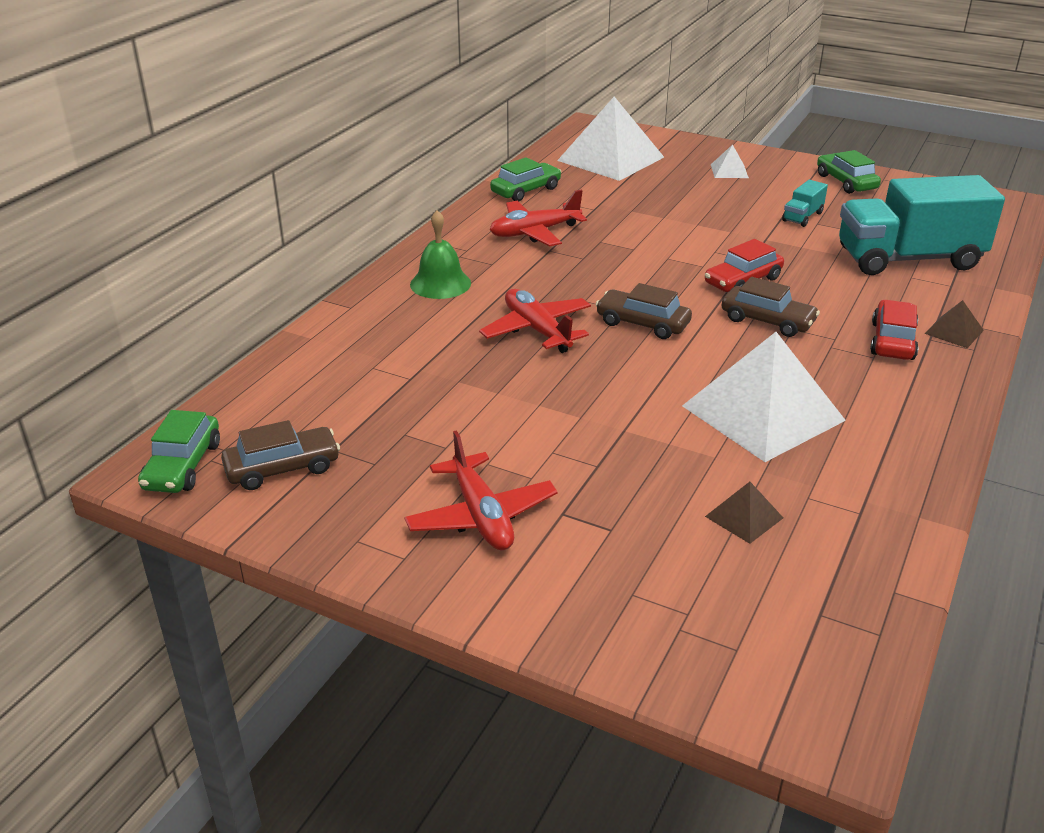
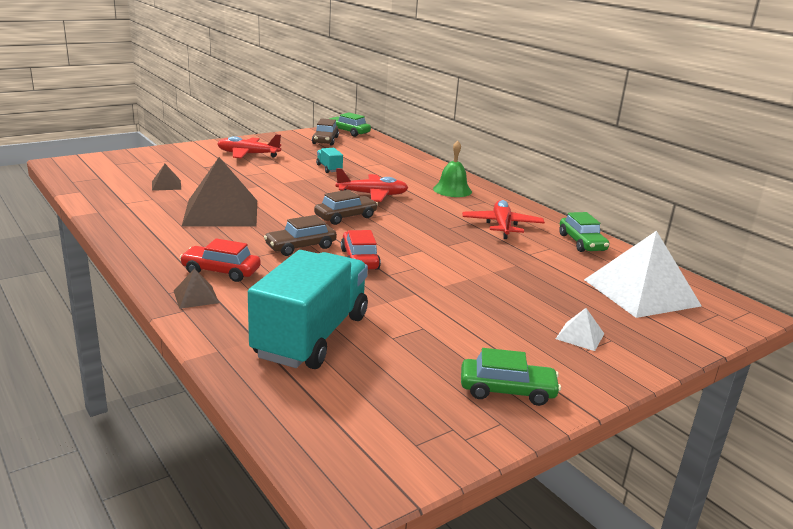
camera: 115 degrees right, 10 degrees down
white pyramid [682,332,846,462] -> brown pyramid [181,157,257,227]
turquoise truck [782,180,828,227] -> turquoise truck moved to [316,148,343,173]
red car [870,300,919,360] -> red car turned 150 degrees clockwise [180,238,261,282]

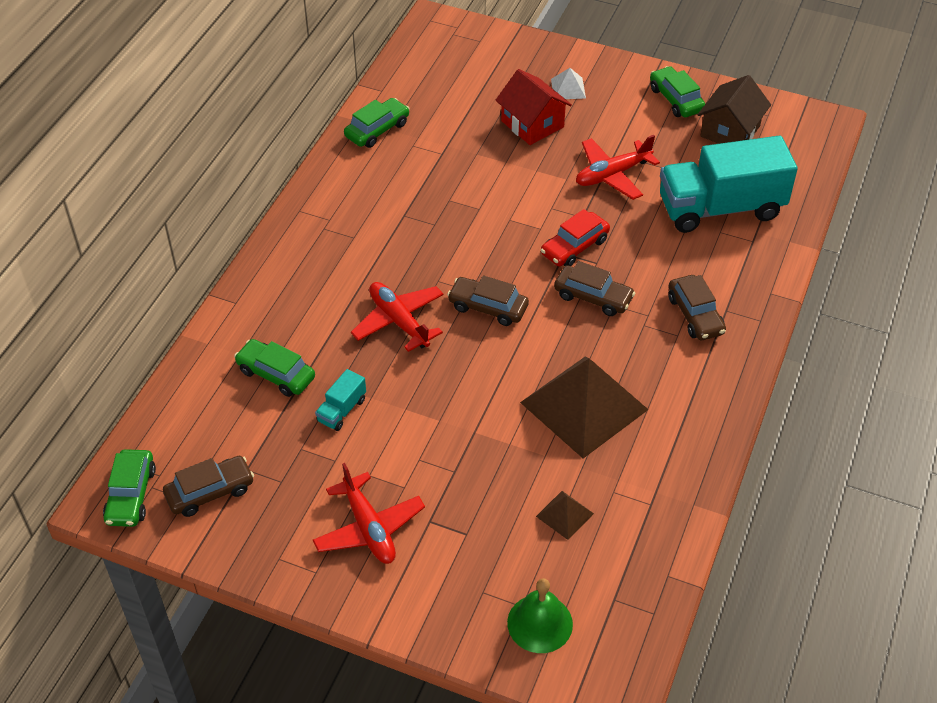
camera: 120 degrees left, 25 degrees up
brown pyramid [174,268,219,309] -> none
red car [180,238,261,282] -> brown car [668,275,726,340]
green bell [433,141,472,197] -> green bell moved to [507,578,573,653]
red plane [462,200,545,239] -> red plane moved to [576,135,660,200]
white pyramid [584,231,702,318] -> none
none -> green car [234,339,315,397]
none -> red house [495,69,572,145]
none -> brown house [697,75,771,144]

